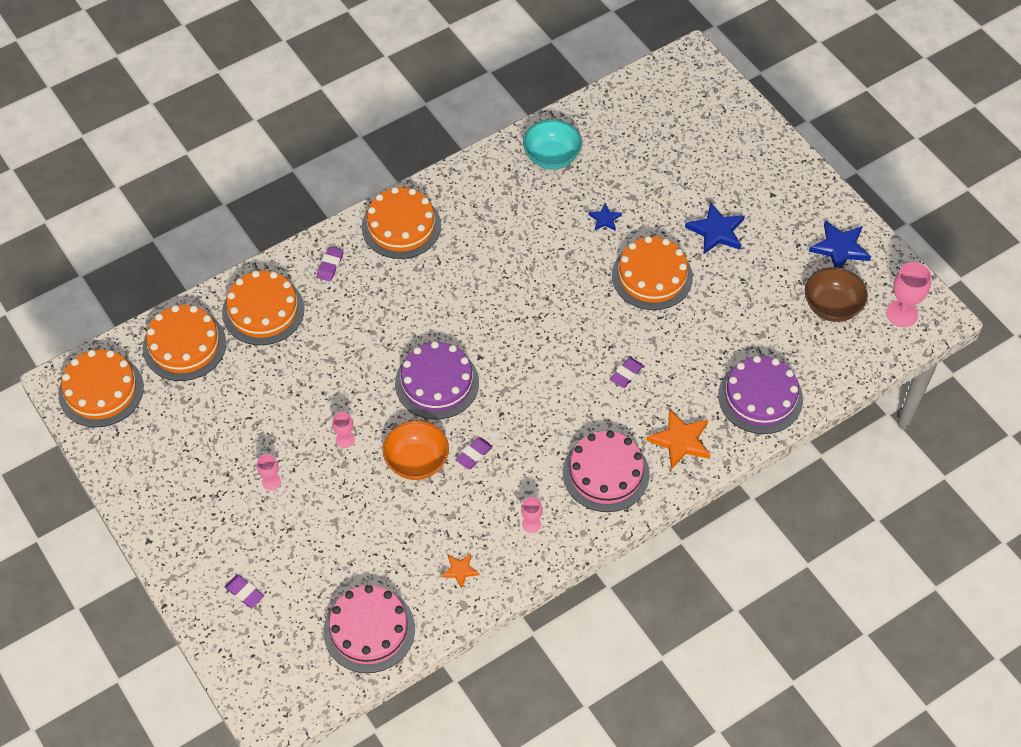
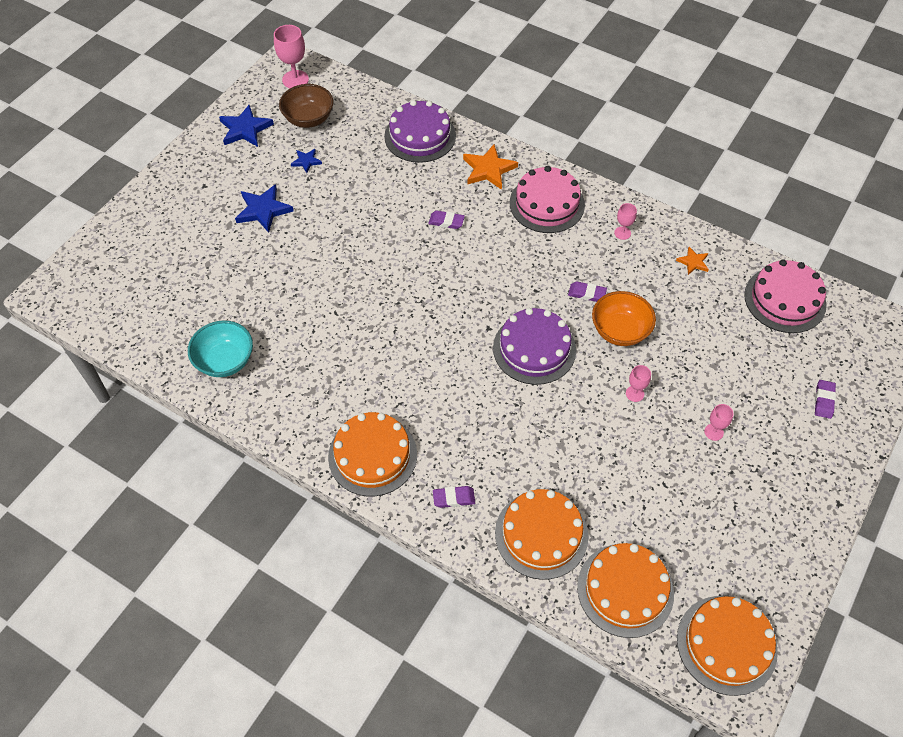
camera: 115 degrees left, 0 degrees up
blue star [588,203,622,231] -> blue star moved to [291,149,322,173]
orange cake [612,236,693,310] -> none

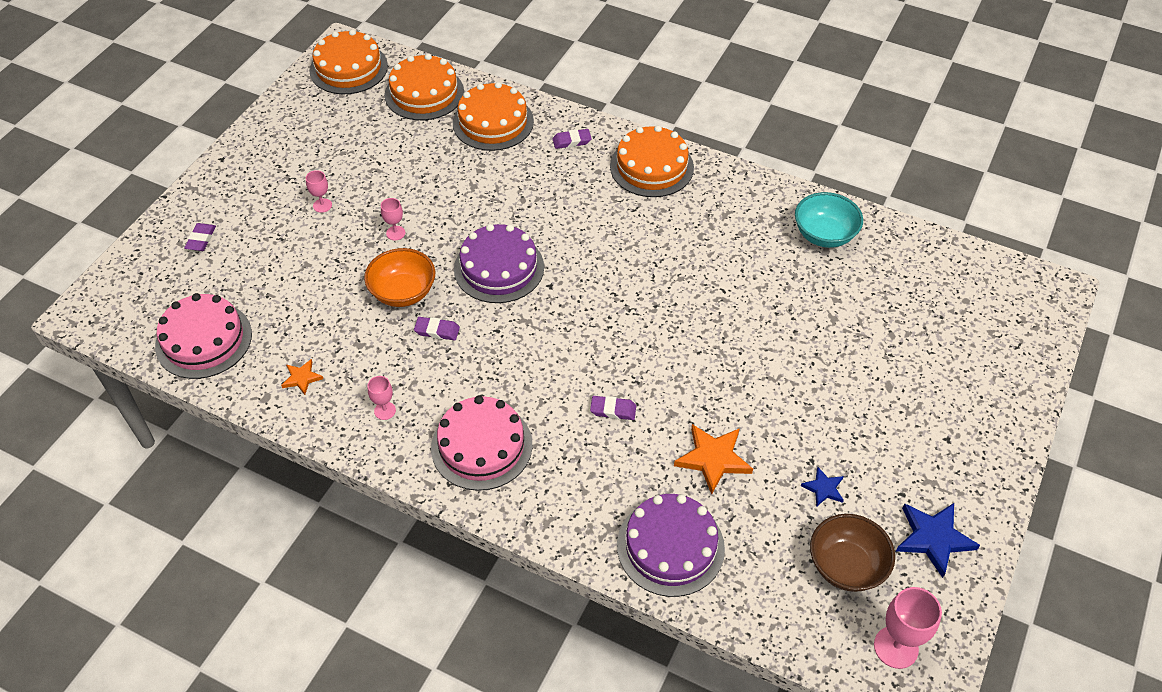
camera: 175 degrees right, 5 degrees down
blue star [235,184,294,233] -> none
orange star [463,144,518,190] -> orange star moved to [674,424,753,495]

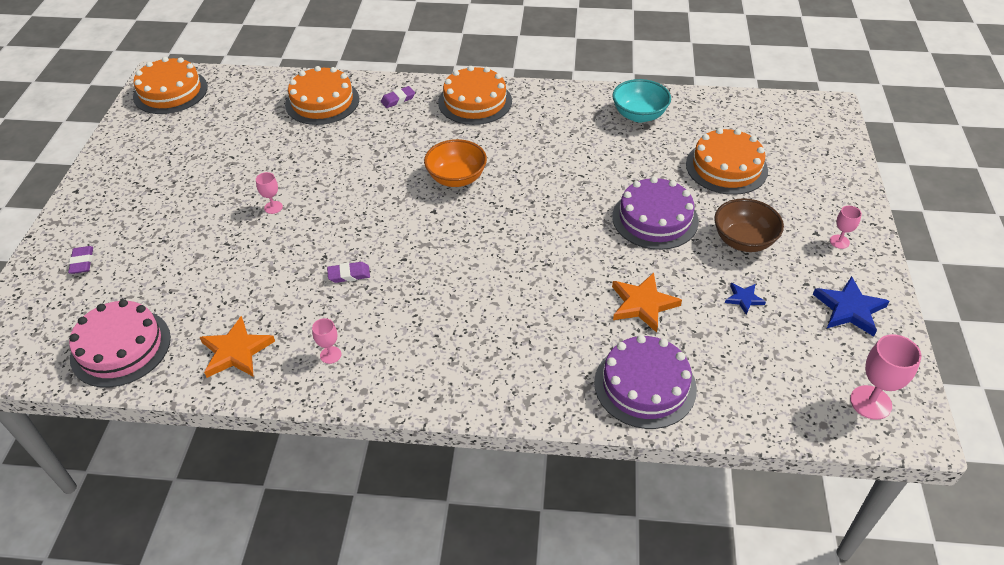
camera: 20 degrees left, 5 degrees down
orange star [281,359,323,395] -> orange star [200,316,275,378], size x1.80
pink goblet [306,170,332,213] -> pink goblet moved to [830,206,862,249]
orange bowl [364,248,435,307] -> orange bowl moved to [424,139,487,187]
orange cake [385,54,464,120] -> orange cake moved to [686,128,768,195]
pink cake [431,396,532,491] -> none
purple cake [454,224,544,303] -> purple cake moved to [612,177,699,250]
purple eraser [590,396,636,420] -> none
brown bowl [810,514,895,592] -> brown bowl moved to [714,198,784,252]

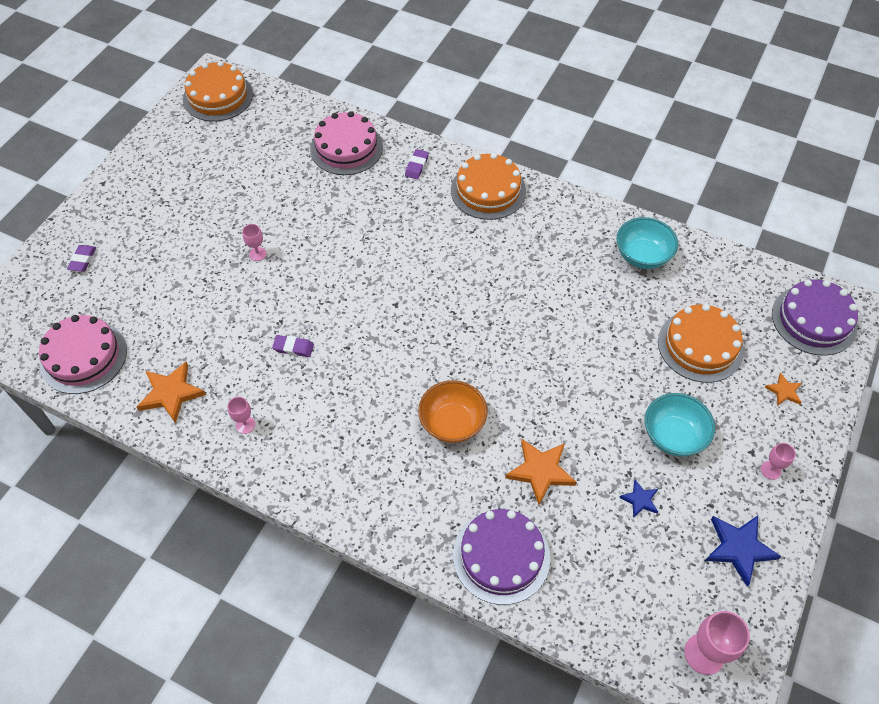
camera: 20 degrees right, 10 degrees up
orange cake [285,66,359,125] -> pink cake [310,111,383,175]
purple eraser [381,86,415,108] -> purple eraser turned 60 degrees counterclockwise [405,149,429,179]
orange bowl [424,139,487,187] -> orange bowl moved to [418,380,488,443]
purple cake [612,177,699,250] -> purple cake moved to [772,279,858,356]
brown bowl [714,198,784,252] -> turquoise bowl [645,393,715,457]
none -> orange star [765,373,802,406]

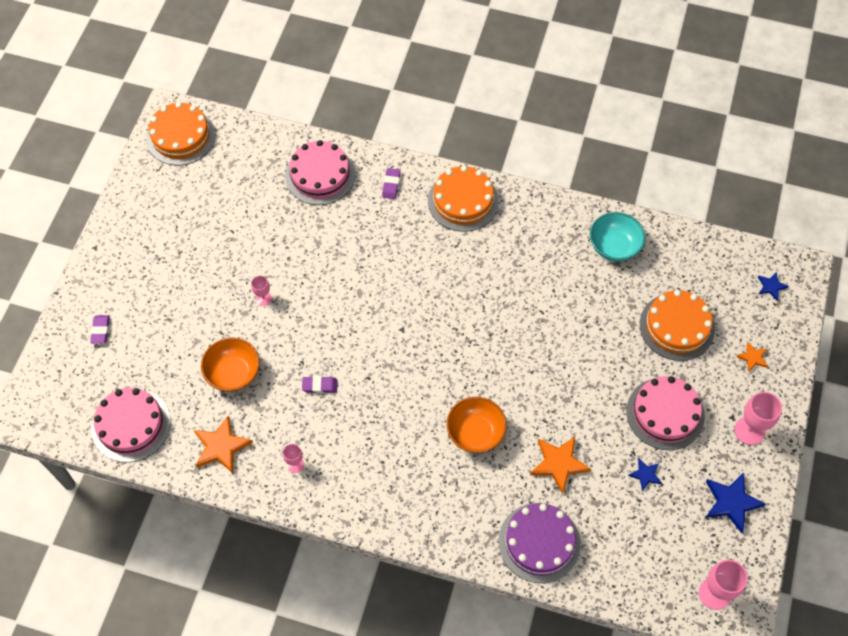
camera: 10 degrees left, 5 degrees up
turquoise bowl [645,393,715,457] -> pink cake [627,376,705,450]
pink goblet [761,443,796,480] -> pink goblet [735,392,782,445], size x1.77
purple cake [772,279,858,356] -> blue star [758,272,789,300]
none -> orange bowl [201,338,260,392]

